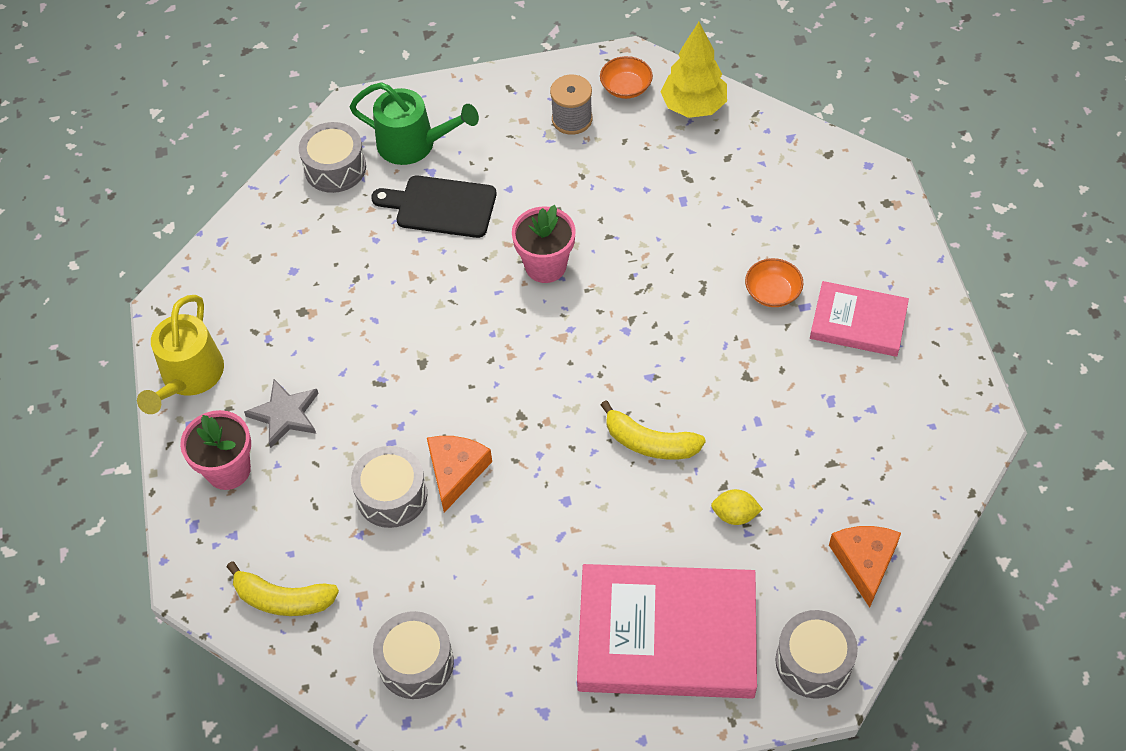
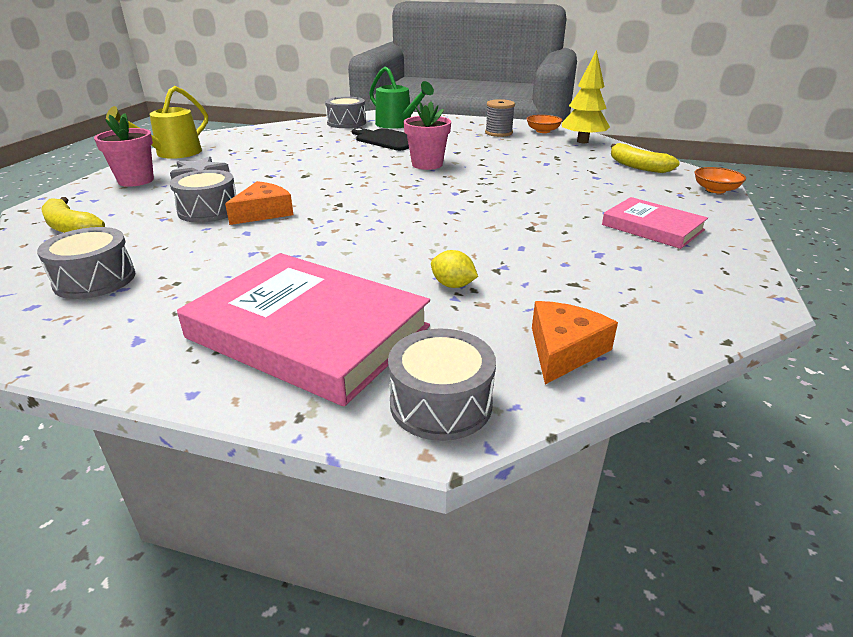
camera: 25 degrees right, 25 degrees down
yellow banana [601,401,706,460] -> yellow banana moved to [611,143,680,173]
orange bowl [745,258,803,307] -> orange bowl moved to [694,167,746,193]

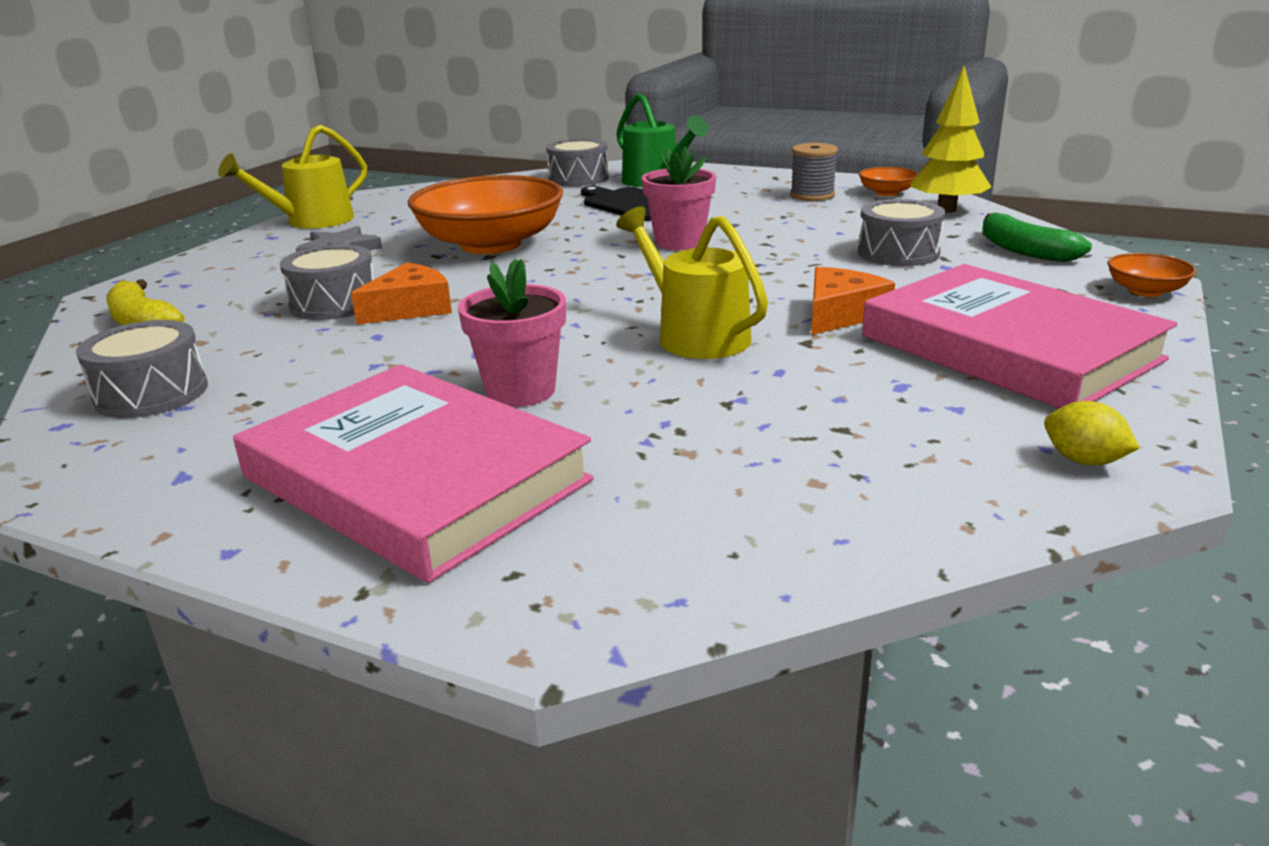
camera: 10 degrees right, 5 degrees down
pink flower pot [94,113,154,187] -> pink flower pot moved to [458,259,566,407]
grey drum [388,329,496,441] -> grey drum moved to [858,199,945,266]
yellow lemon [431,250,478,288] -> yellow lemon moved to [1044,401,1140,465]
orange cheese [532,301,618,384] -> orange cheese moved to [811,267,895,335]
pink book [602,197,708,249] -> pink book [862,264,1178,408], size x1.77
yellow banana [611,143,680,173] -> green banana [982,213,1092,262]
none -> orange bowl [408,175,563,254]
none -> yellow watering can [616,206,768,359]

